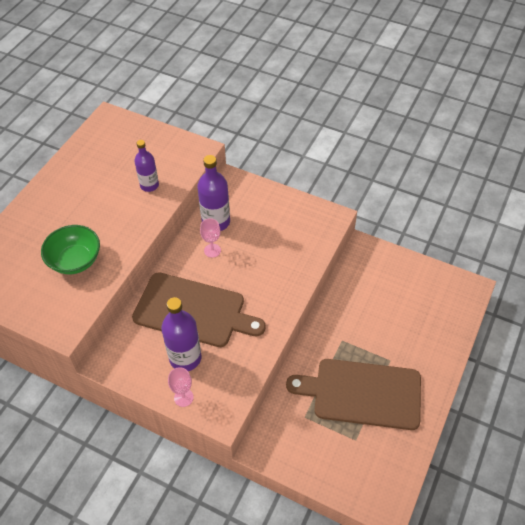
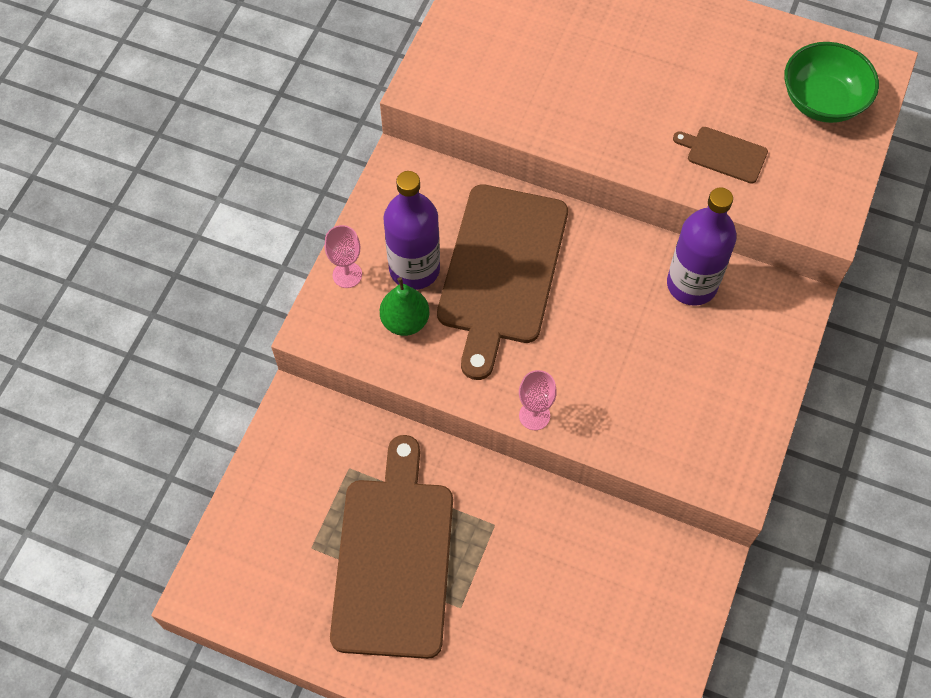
camera: 85 degrees right, 10 degrees up
green bowl [41,225,100,274] -> green bowl moved to [784,42,879,123]
purple bottle [134,140,159,192] -> brown cutting board [673,127,768,184]
pink goblet [200,218,221,258] -> pink goblet moved to [519,370,557,430]
none -> green pear [380,277,430,336]

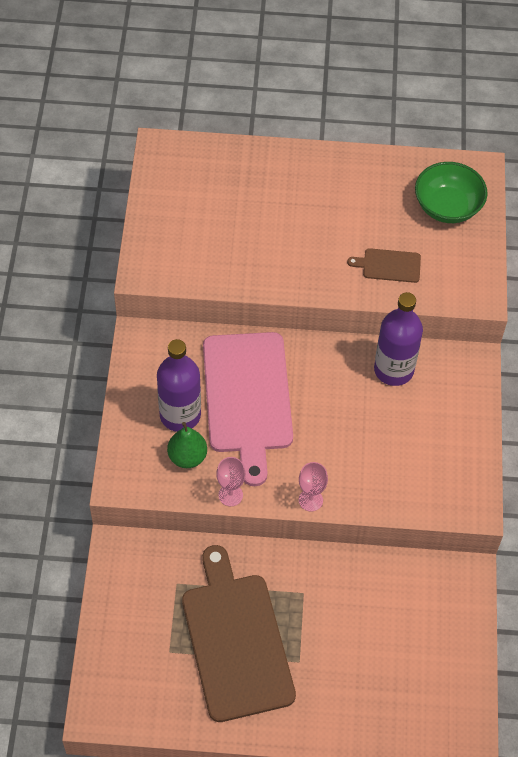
camera: 20 degrees left, 5 degrees down
pink goblet [325,225,362,288] -> pink goblet moved to [216,457,246,506]
brown cutting board [437,184,568,380] -> pink cutting board [203,332,293,486]

